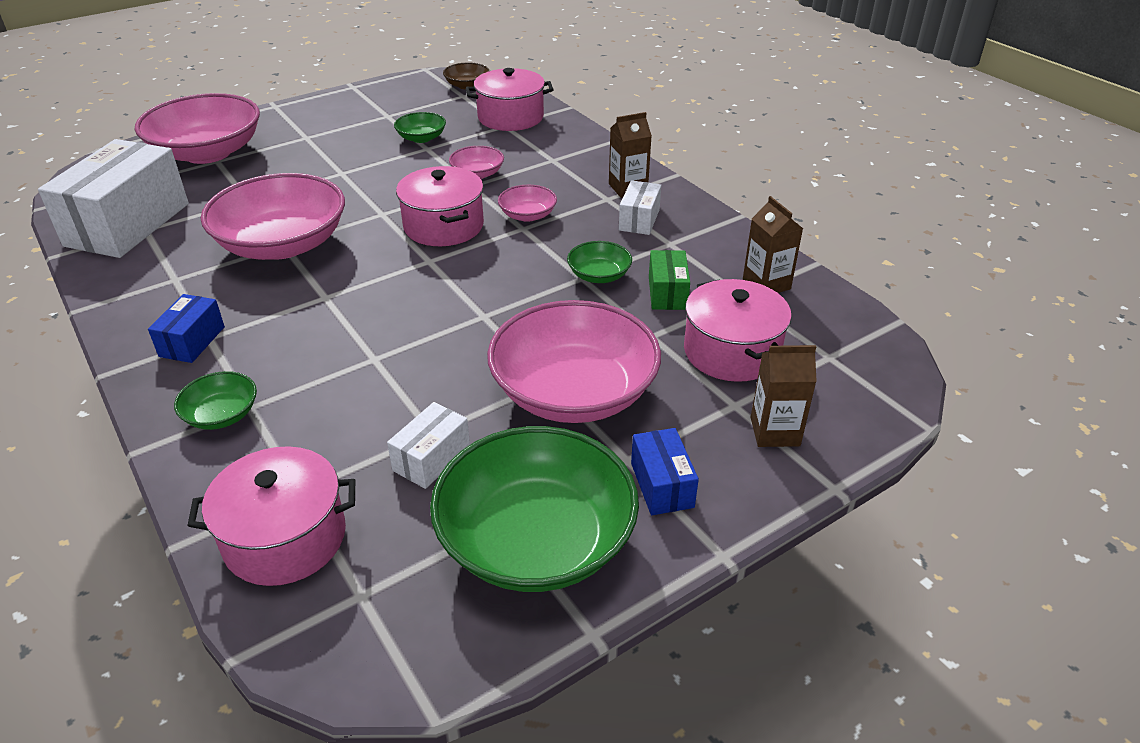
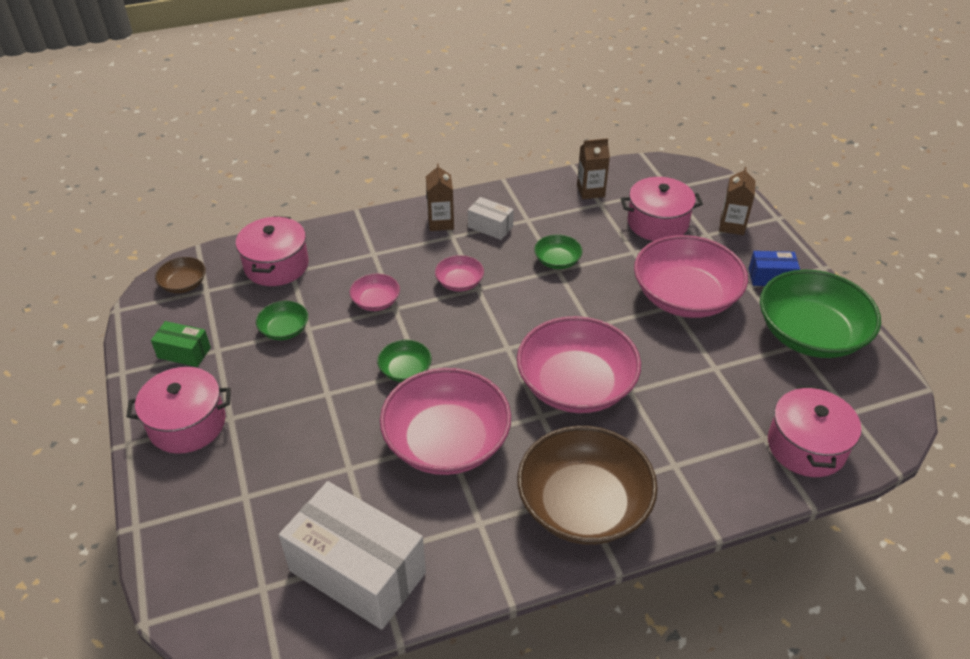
camera: 75 degrees left, 5 degrees up
pink bowl [135,93,260,164] -> pink bowl moved to [517,316,641,413]
blue box [148,294,225,363] -> brown bowl [517,426,658,545]
green bowl [174,371,257,430] -> green bowl moved to [377,340,432,382]
white box [387,402,470,489] -> none
pink pot [396,166,484,246] -> pink pot moved to [126,367,231,454]
green box [649,250,690,310] -> green box moved to [151,321,211,367]

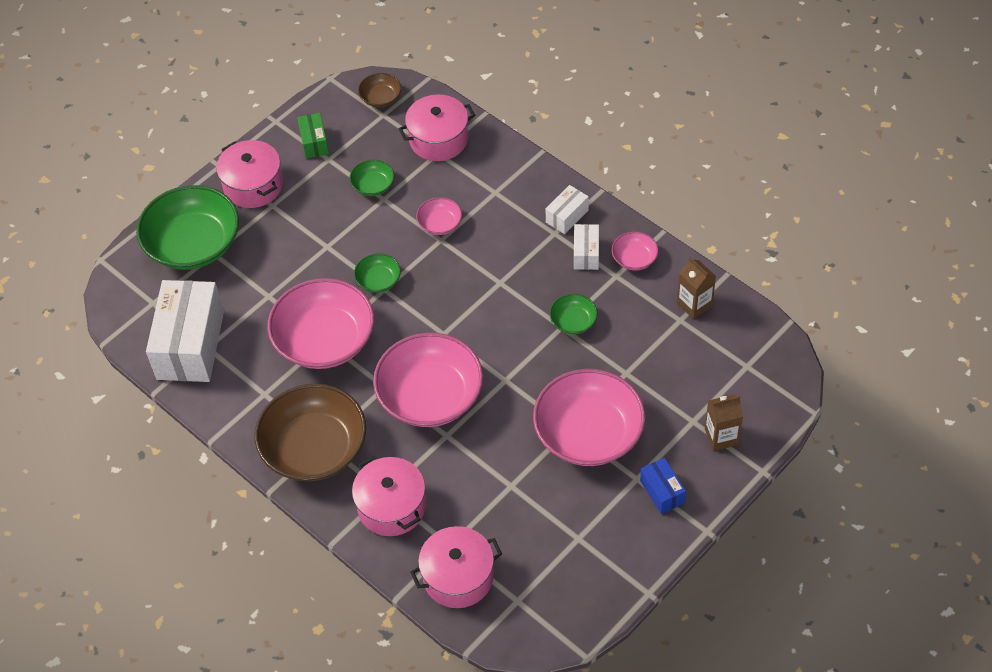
camera: 65 degrees right, 10 degrees up
brown carton [426,163,454,231] -> white box [546,185,589,234]
pink bowl [435,255,484,292] -> pink bowl moved to [612,232,658,270]
pink pot [621,177,703,241] -> pink pot moved to [352,456,426,536]
green bowl [760,269,881,358] -> green bowl moved to [136,185,239,270]

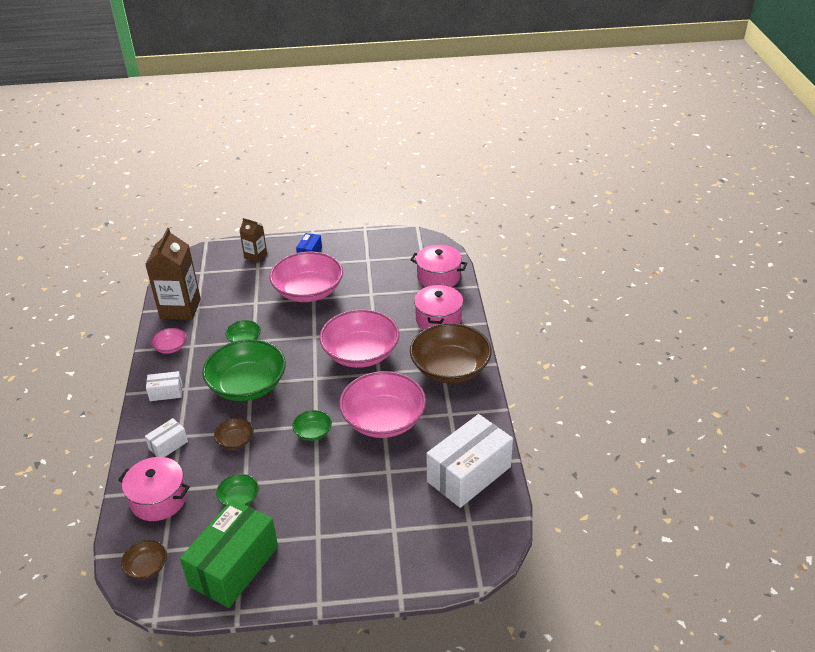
camera: 140 degrees left, 15 degrees down
green bowl [136,185,239,270] -> green bowl moved to [202,339,286,401]
pink pot [216,140,283,208] -> none
green box [297,113,329,159] -> green box [180,499,278,608], size x2.14
pink bowl [416,197,462,235] -> brown bowl [214,418,254,449]
white box [574,224,599,270] -> white box moved to [145,418,188,457]
brown carton [677,257,716,319] -> brown carton [145,228,201,320], size x1.87

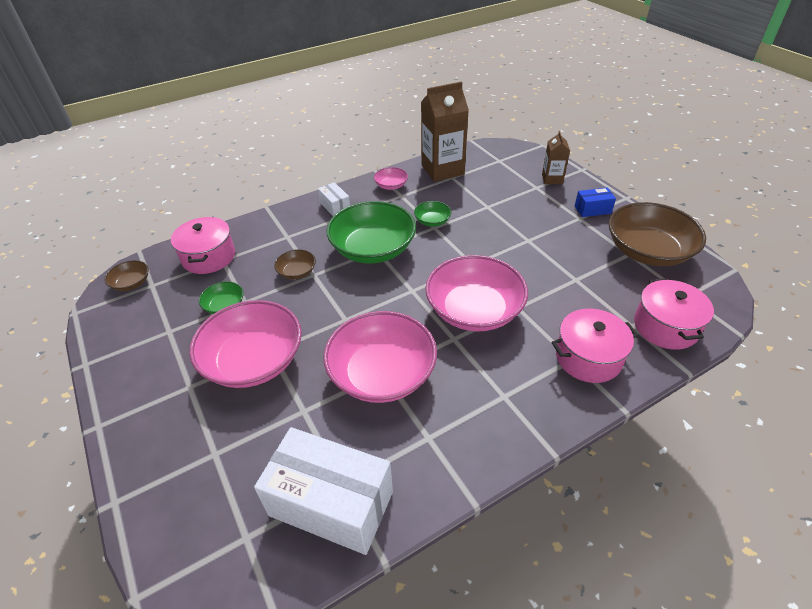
camera: 65 degrees right, 5 degrees up
white box [145,418,188,457] -> none
green box [180,499,278,608] -> none
pink bowl [269,252,343,302] -> pink bowl moved to [189,300,302,388]
green bowl [292,410,332,441] -> none
brown bowl [410,323,492,383] -> brown bowl moved to [609,202,706,266]

